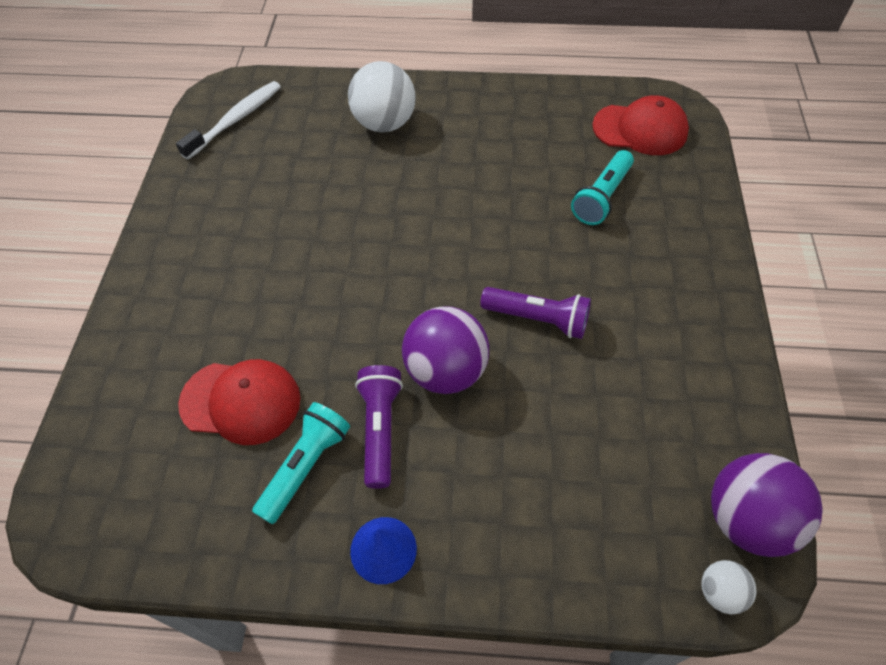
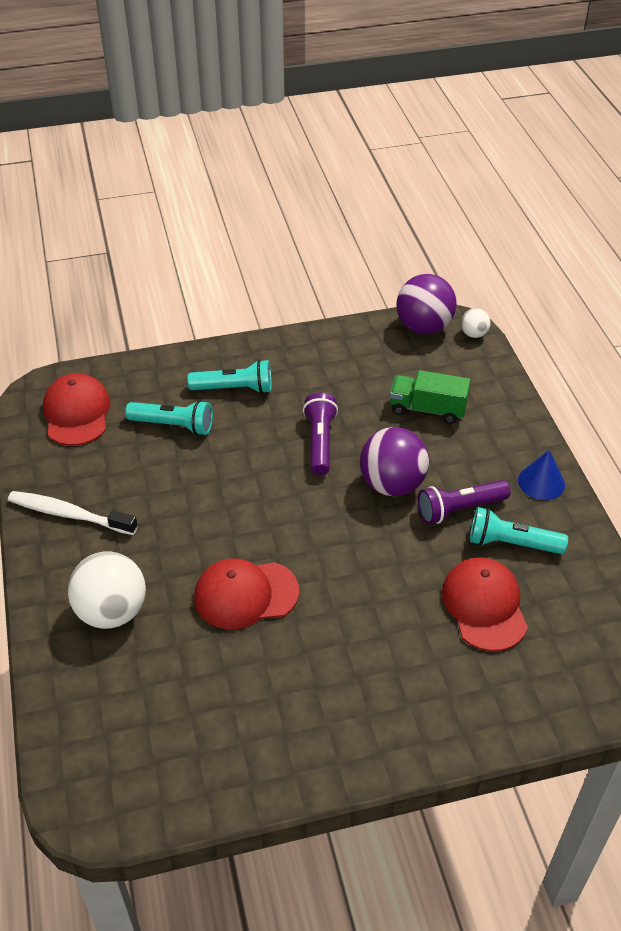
camera: 110 degrees left, 10 degrees down
white toothbrush [176,81,281,159] -> white toothbrush moved to [8,491,138,535]
none -> turquoise flashlight [187,360,272,394]
none -> red cap [194,558,299,629]
none -> green truck [390,370,471,424]

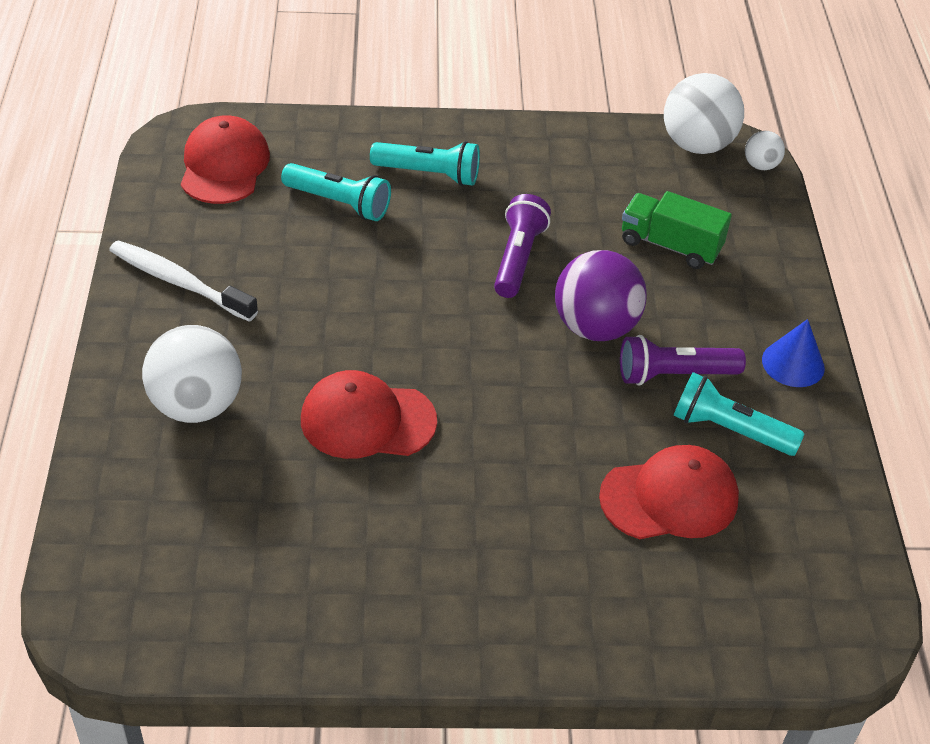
camera: 10 degrees right, 0 degrees up
purple ball [396,274,456,334] -> white ball [664,73,744,154]
red cap [442,557,528,651] -> red cap turned 75 degrees clockwise [599,445,739,539]

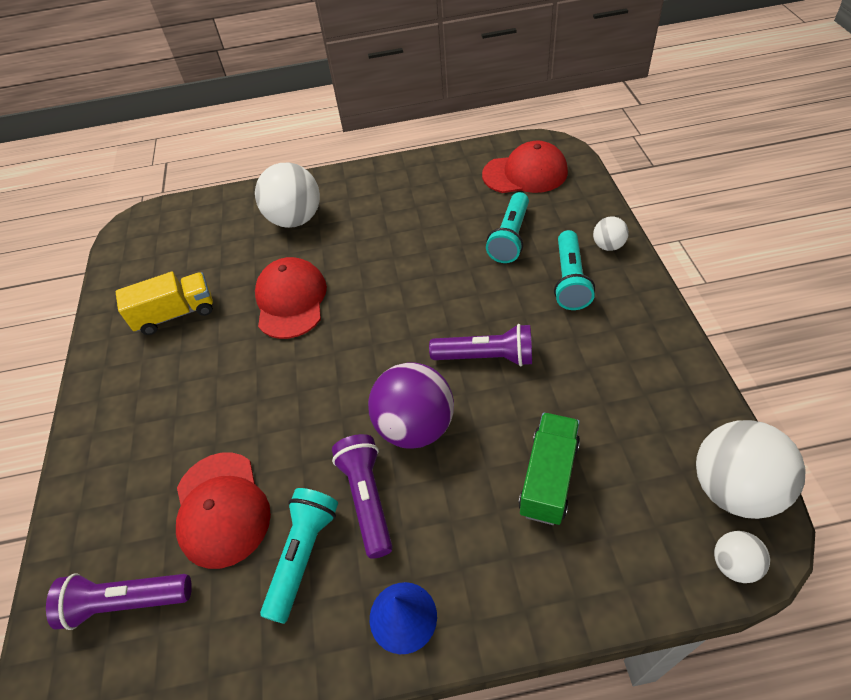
camera: 90 degrees right, 5 degrees up
white toothbrush [109,240,258,322] -> none
none -> purple flashlight [46,573,192,630]
none -> yellow truck [115,272,213,335]
none -> white ball [593,217,629,251]

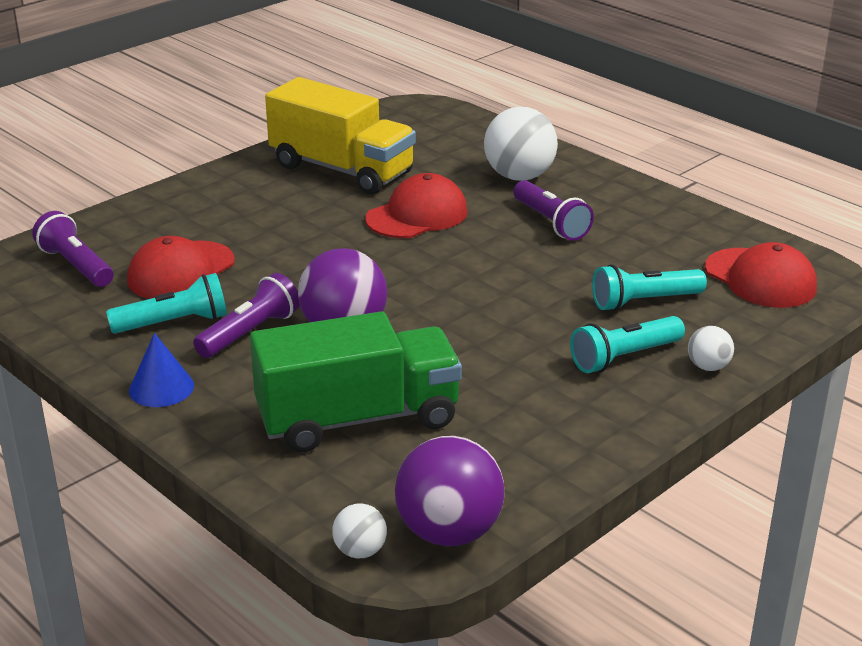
camera: 50 degrees right, 20 degrees down
yellow truck [115,272,213,335] -> yellow truck [265,77,416,194], size x1.71
purple flashlight [429,324,532,366] -> purple flashlight moved to [514,180,594,241]
green truck [518,413,580,525] -> green truck [250,311,462,452], size x1.71
white ball [696,420,805,519] -> purple ball [395,436,505,546]

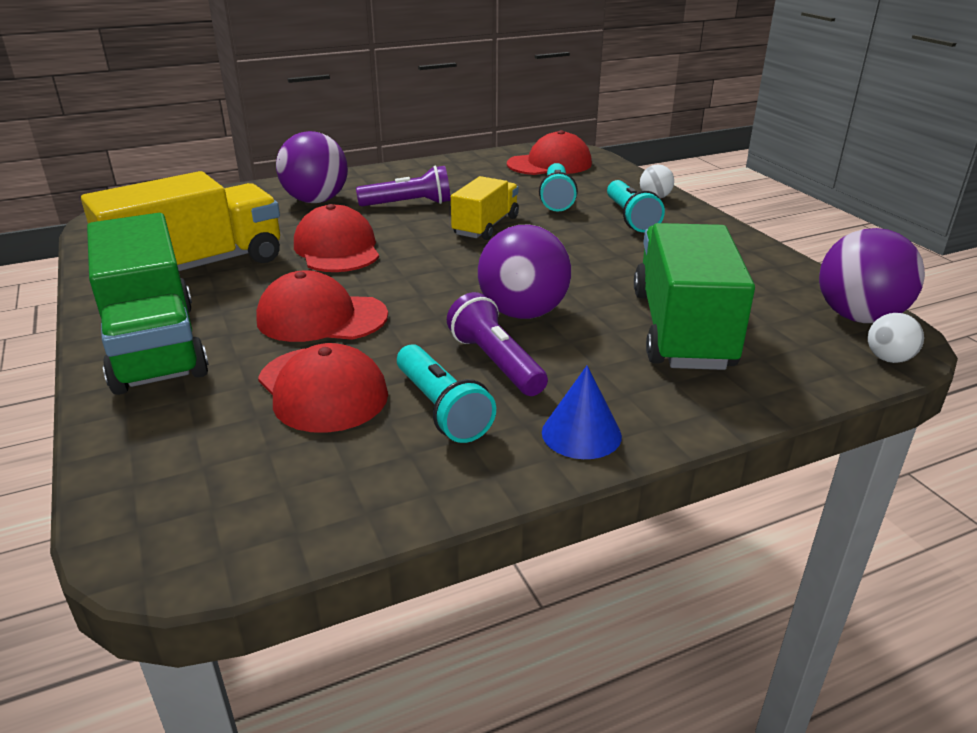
camera: 70 degrees left, 0 degrees up
purple flashlight [32,211,113,287] -> none
turquoise flashlight [106,273,227,334] -> turquoise flashlight turned 150 degrees clockwise [397,344,496,443]
white ball [484,107,558,181] -> purple ball [276,131,348,203]
none -> green truck [87,213,209,395]
none -> red cap [256,270,388,342]
none -> yellow truck [451,176,519,240]

